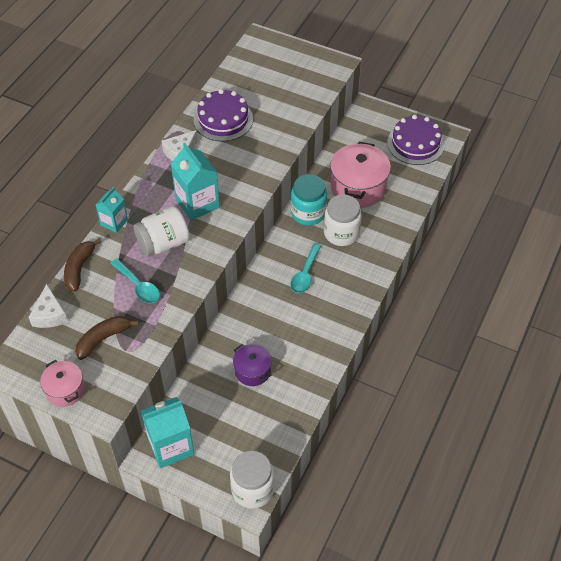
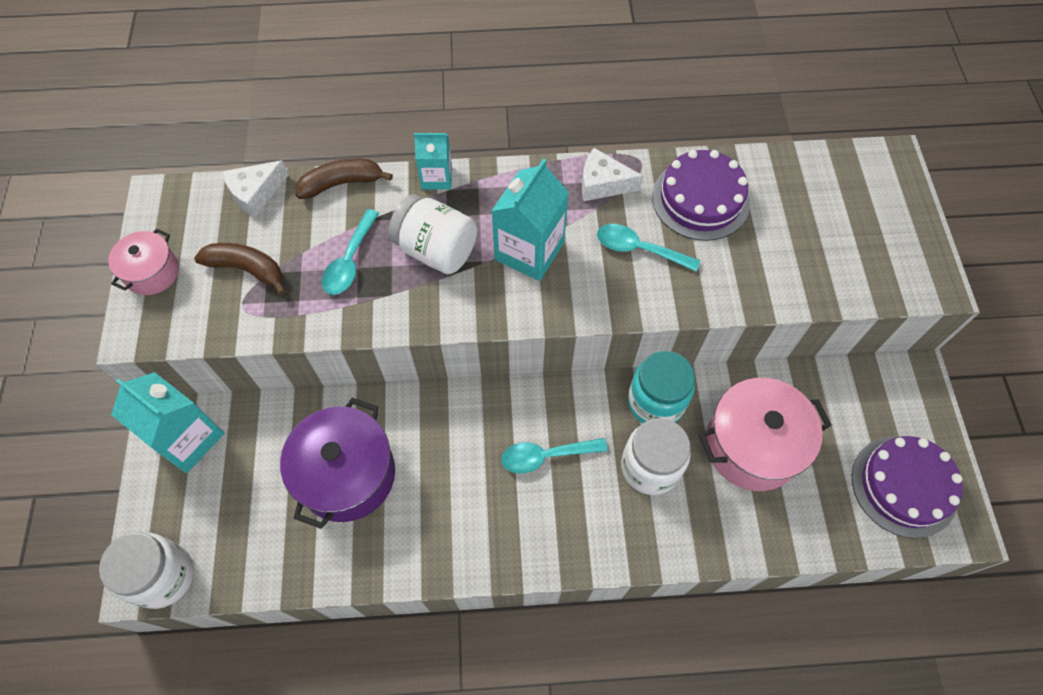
camera: 60 degrees right, 10 degrees up
purple pot [233,344,272,386] -> purple pot [280,398,395,529], size x1.78
none -> turquoise spoon [597,224,700,272]

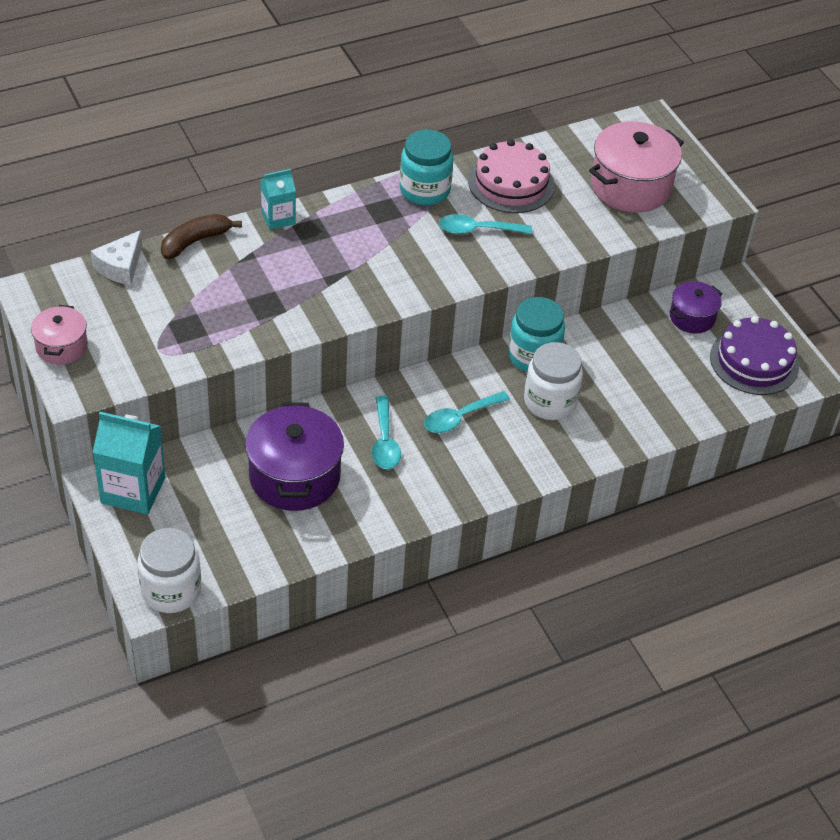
camera: 25 degrees left, 15 degrees down
brown banana [194,243,286,295] -> none
turquoise spoon [322,209,379,295] -> turquoise spoon moved to [372,396,401,469]
white jar [388,194,477,274] -> none
turquoise carton [492,159,569,281] -> none
white cheese [582,148,643,201] -> turquoise jar [400,129,453,205]
purple cake [652,150,750,241] -> pink cake [468,139,555,213]
pink pot [699,378,831,491] -> pink pot moved to [589,121,684,213]
none -> purple pot [670,281,723,334]

